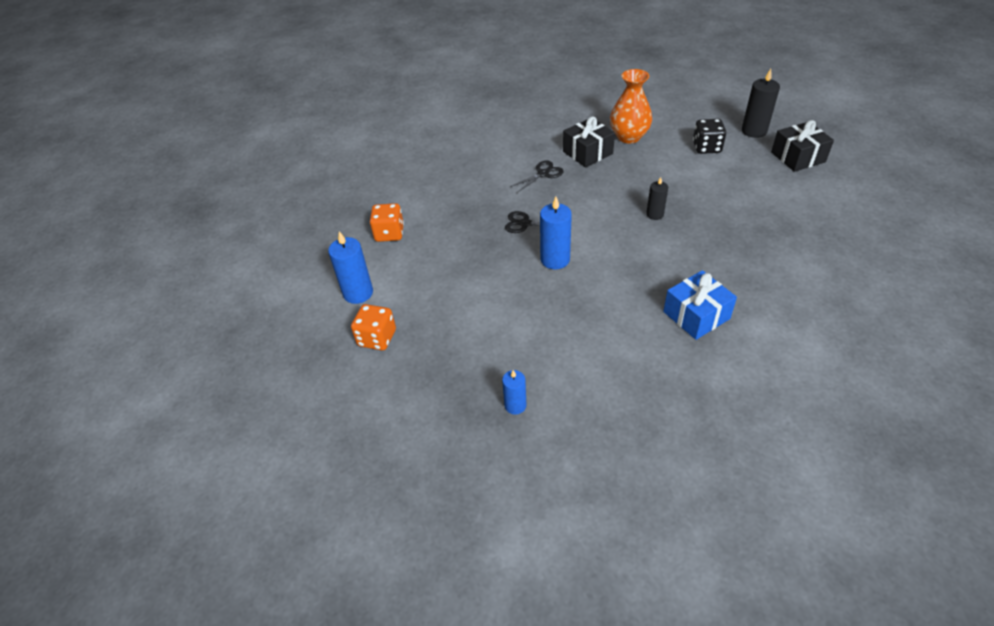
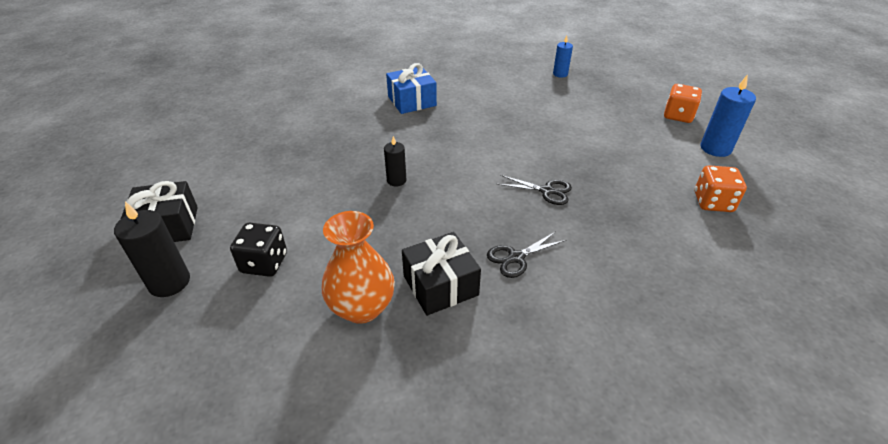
camera: 175 degrees left, 5 degrees down
blue candle [540,197,572,269] -> none

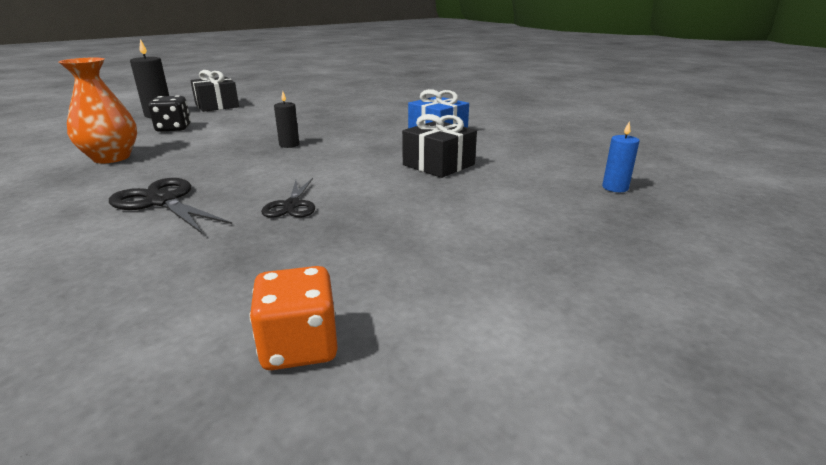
camera: 70 degrees right, 15 degrees down
black gift [402,232,481,316] -> black gift moved to [402,114,477,178]
black scissors [487,231,566,278] -> black scissors [109,178,232,233], size x1.53
orange dice [664,84,702,123] -> none
blue candle [700,74,756,157] -> none

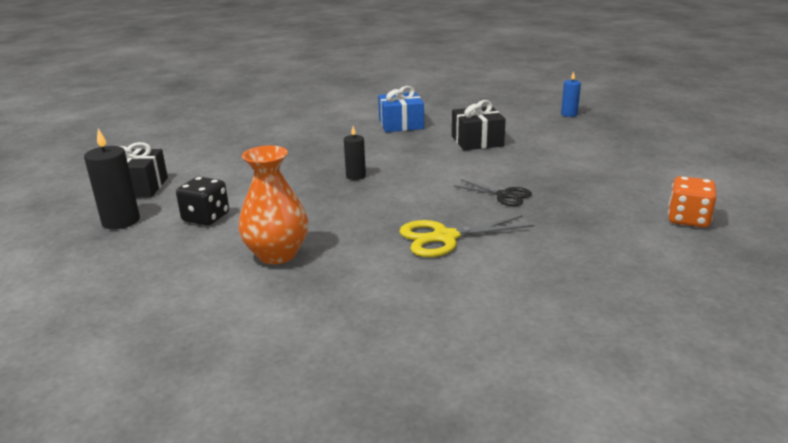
camera: 55 degrees left, 0 degrees up
black scissors [109,178,232,233] -> yellow scissors [399,215,535,257]

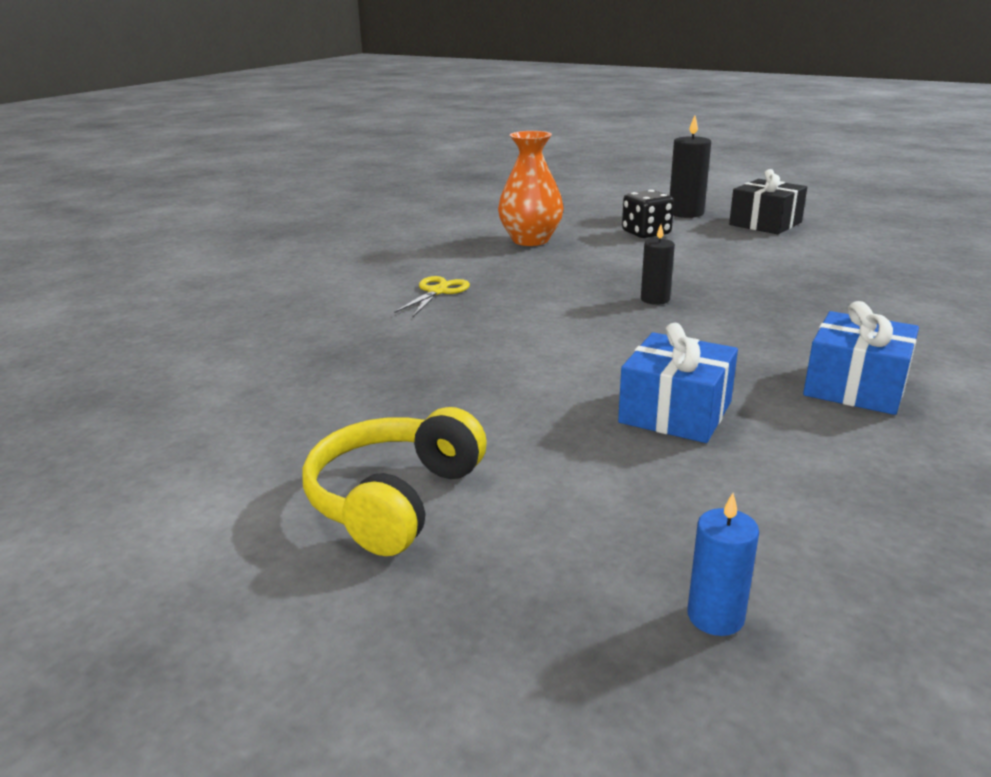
camera: 130 degrees right, 0 degrees up
yellow scissors [399,215,535,257] -> yellow scissors [394,276,470,317], size x0.65
black gift [452,100,506,150] -> blue gift [618,323,738,443]
black scissors [454,180,532,206] -> none
orange dice [668,176,717,228] -> none
none -> yellow headphones [302,407,487,556]

